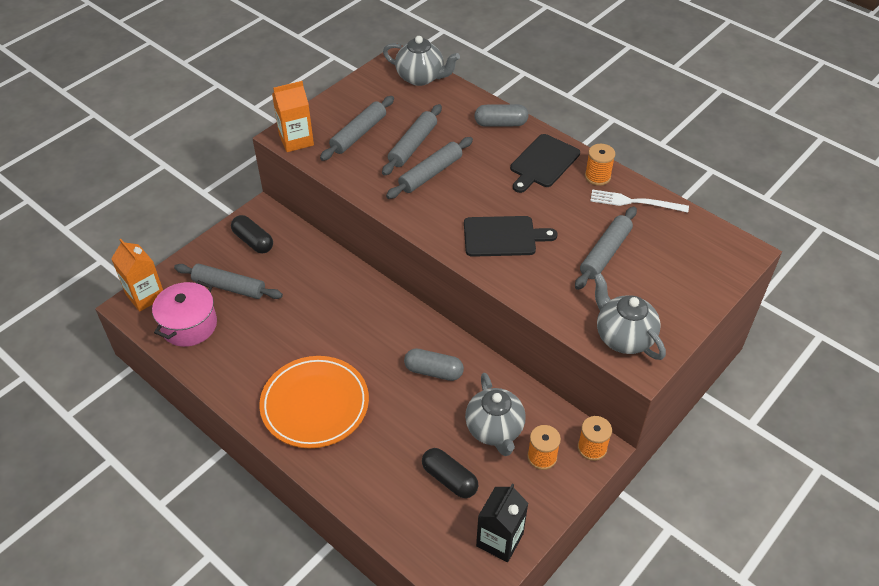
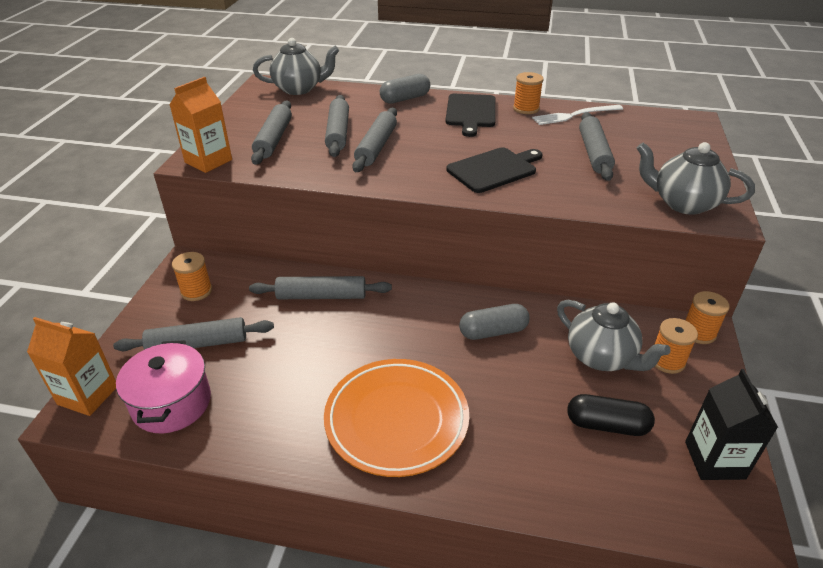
camera: 30 degrees left, 10 degrees down
black capsule [231,215,273,253] -> orange spool [172,252,212,301]
none -> grey rolling pin [249,276,392,299]

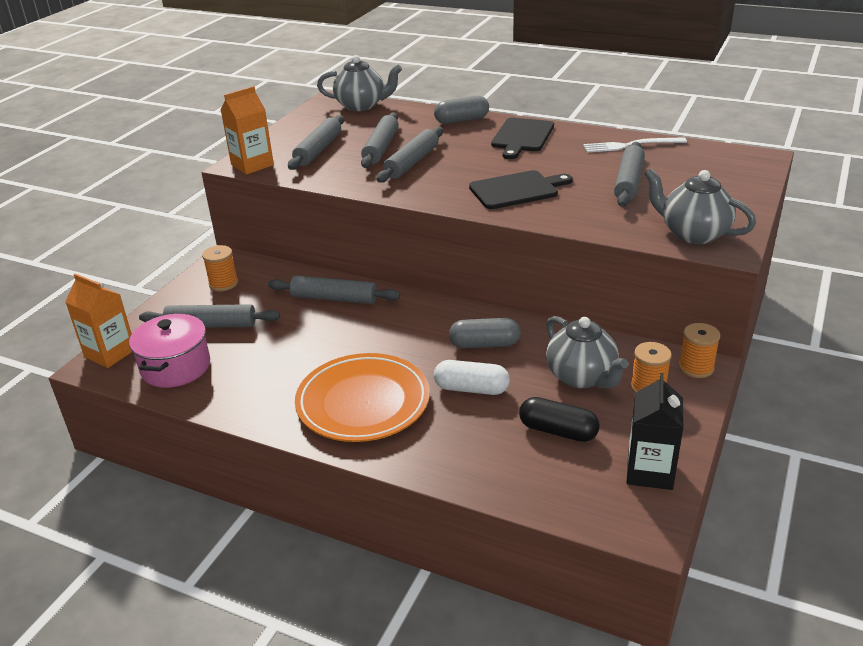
camera: 15 degrees right, 5 degrees down
orange spool [513,72,544,114] -> none
none -> white capsule [434,360,510,395]

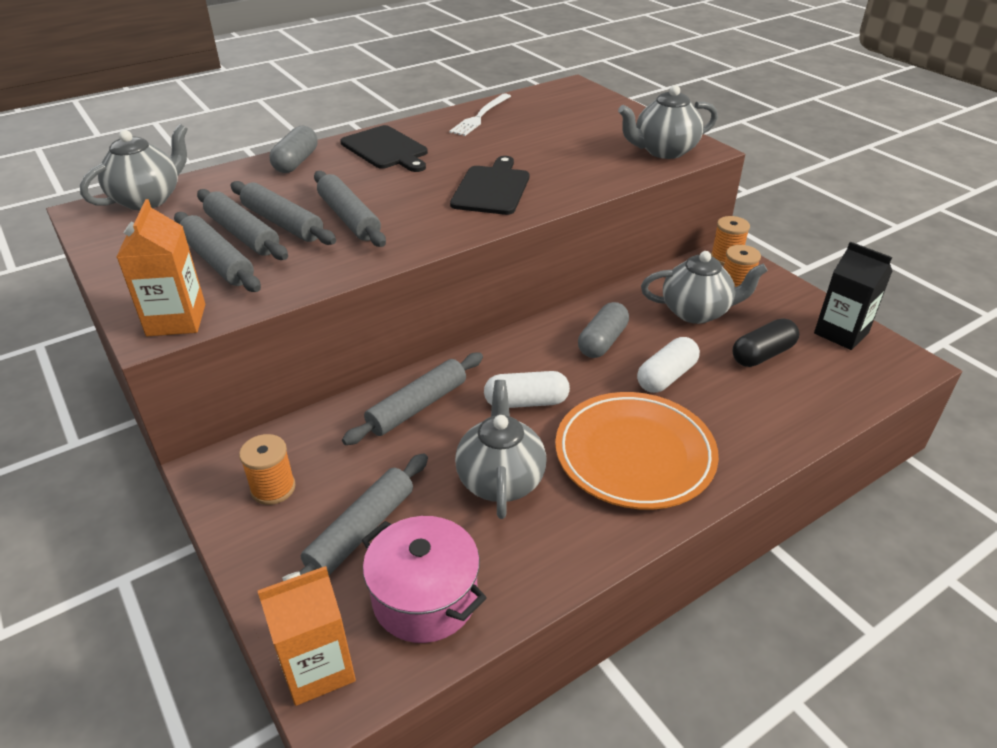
camera: 60 degrees left, 5 degrees up
grey rolling pin [614,142,645,207] -> grey rolling pin moved to [197,189,288,260]
none -> grey teapot [455,380,547,519]
none -> white capsule [484,371,570,408]

